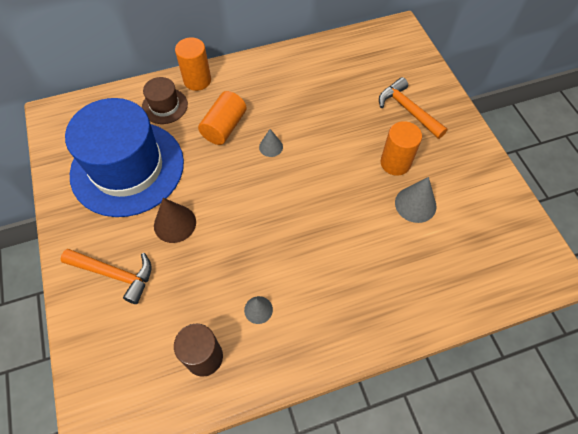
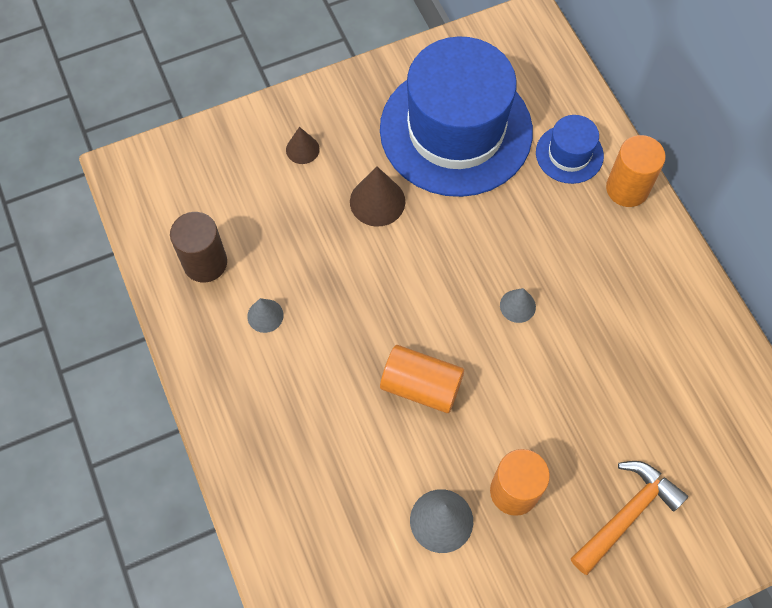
camera: 85 degrees right, 5 degrees up
orange hammer [61,249,152,304] -> brown cone [286,127,320,164]
brown hat [142,77,188,124] -> blue hat [536,115,604,184]
orange cylinder [198,91,247,145] -> orange cylinder moved to [380,345,464,413]

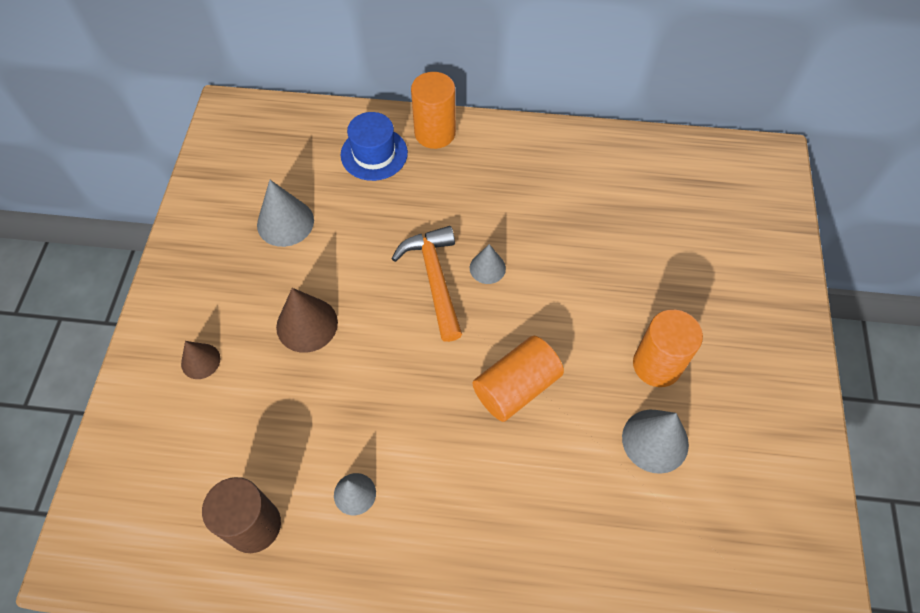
camera: 60 degrees left, 5 degrees down
blue hat [380,36,533,197] -> grey cone [257,180,314,247]
orange hammer [571,461,688,575] -> orange hammer moved to [392,226,462,342]

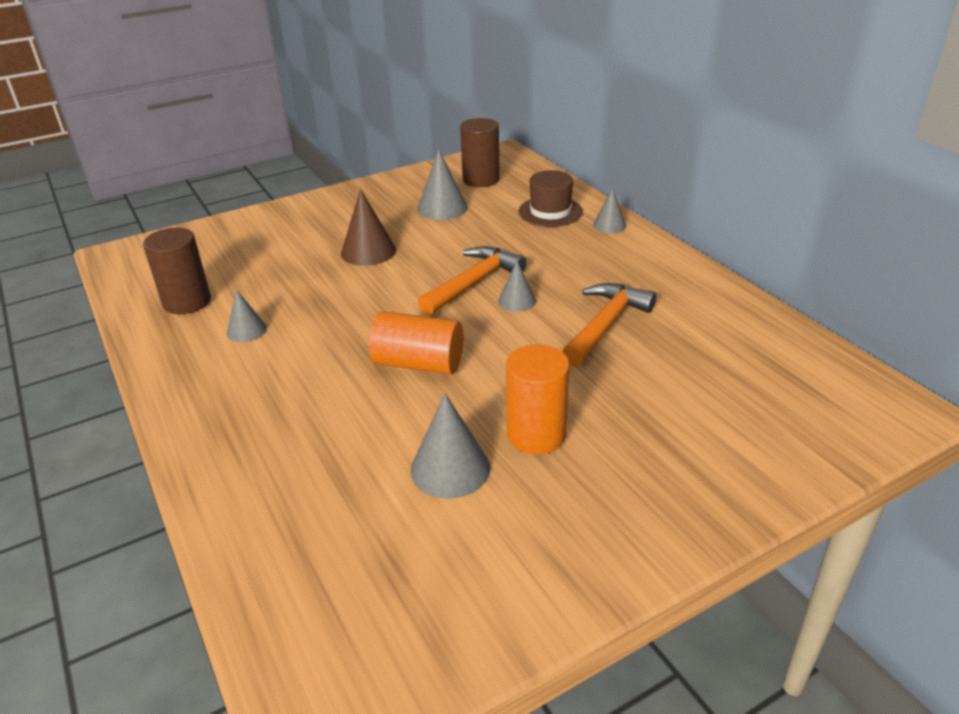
camera: 55 degrees right, 25 degrees down
brown cone [181,341,220,379] -> none
blue hat [341,112,408,181] -> brown hat [518,170,583,227]
orange cylinder [411,72,456,149] -> grey cone [593,188,626,233]
none -> brown cylinder [460,118,500,187]
none -> orange hammer [562,283,656,367]

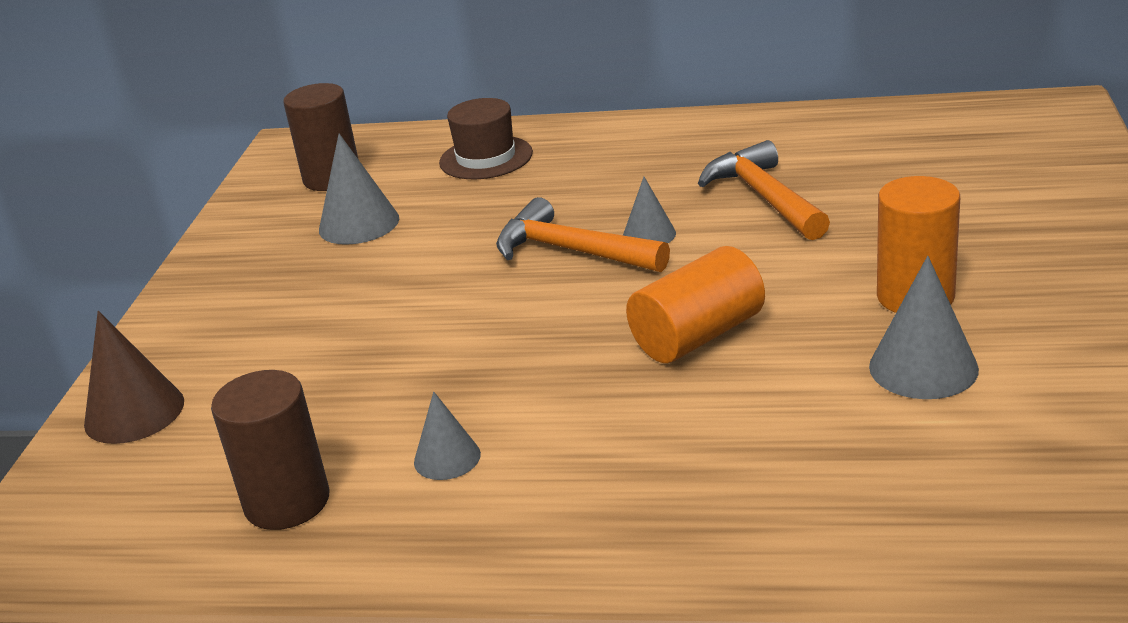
camera: 50 degrees left, 5 degrees down
brown cone [341,189,396,266] -> brown cone moved to [84,311,184,444]
orange hammer [418,246,527,315] -> orange hammer turned 45 degrees counterclockwise [496,197,670,272]
grey cone [593,188,626,233] -> none

